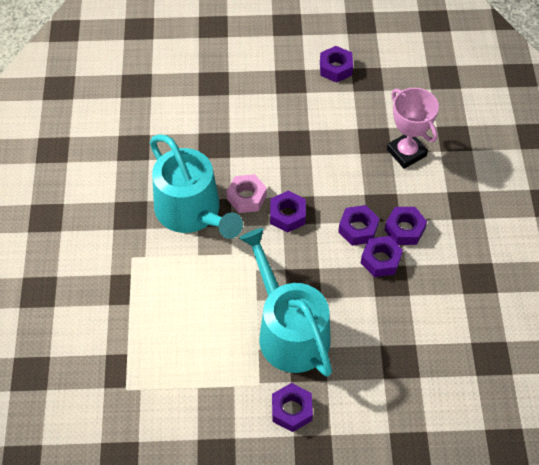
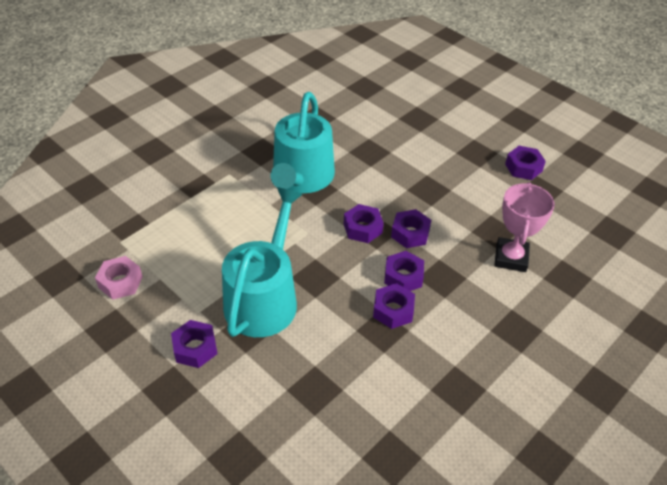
camera: 45 degrees right, 10 degrees down
pink nut [227,174,267,213] -> pink nut moved to [95,256,143,300]
purple nut [385,207,427,245] -> purple nut moved to [391,209,431,248]

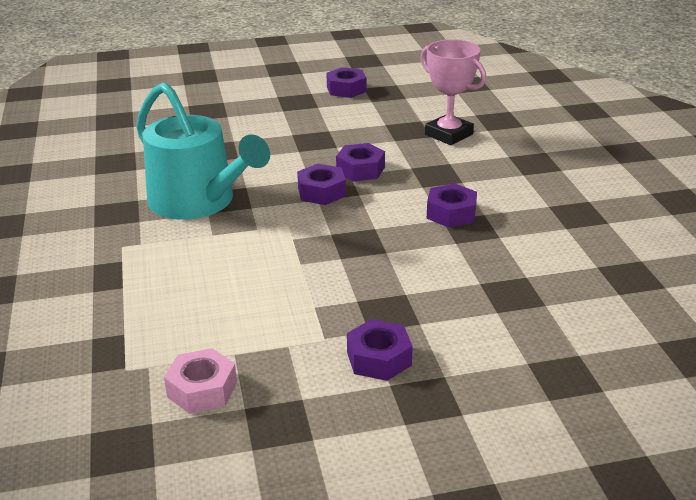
camera: 55 degrees left, 15 degrees down
turquoise watering can [222,187,303,337] -> none
purple nut [384,251,424,291] -> none

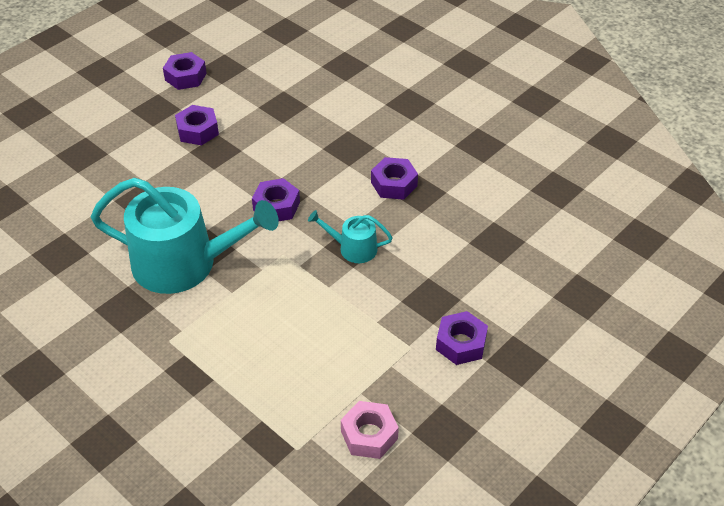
camera: 35 degrees left, 15 degrees up
purple nut [336,143,385,181] -> purple nut moved to [175,105,219,145]
pink trophy [420,39,486,145] -> none
none -> turquoise watering can [308,210,393,263]

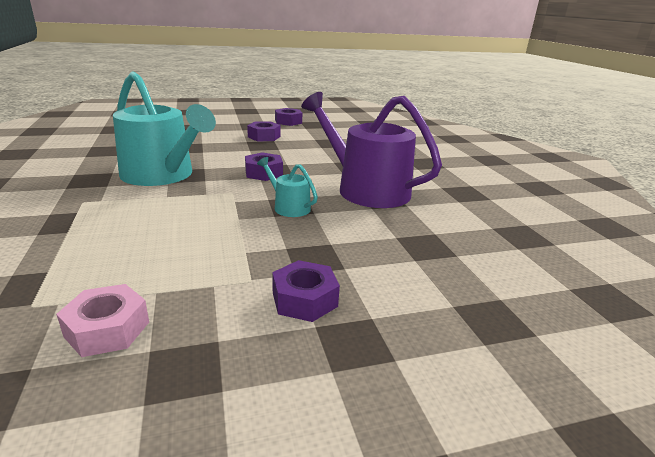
camera: 30 degrees right, 20 degrees down
purple nut [371,157,418,200] -> purple watering can [301,92,442,208]

